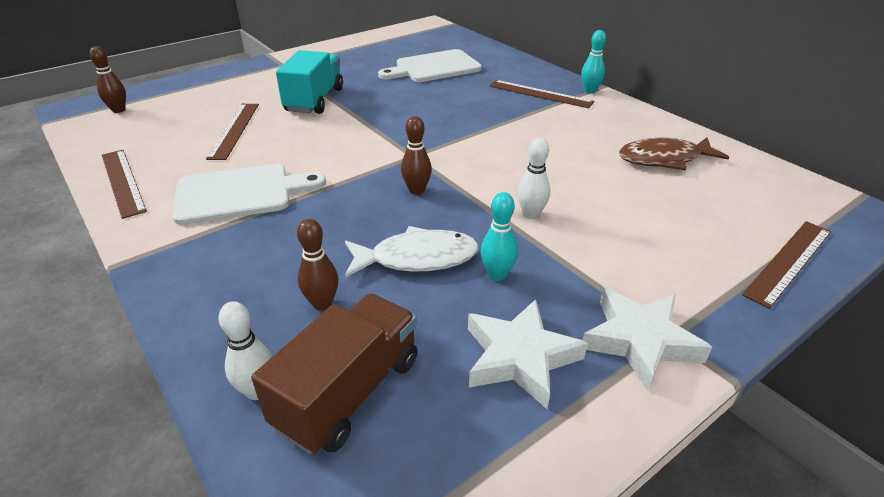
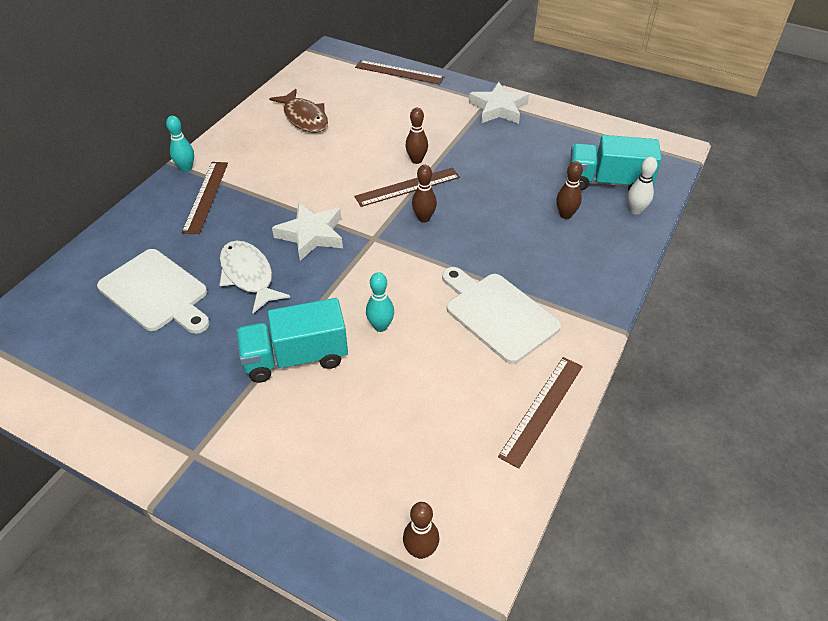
camera: 115 degrees left, 10 degrees up
brown ruler [206,104,259,160] -> brown ruler moved to [354,168,460,207]
brown truck [252,294,418,454] -> turquoise truck [569,135,662,190]
white fish [345,226,479,278] -> white fish moved to [219,241,290,313]
white star [468,299,588,409] -> white star moved to [272,203,343,261]
turquoise bowling pin [480,192,518,281] -> turquoise bowling pin moved to [366,272,394,332]
white bowling pin [517,137,550,219] -> brown bowling pin [405,108,428,164]

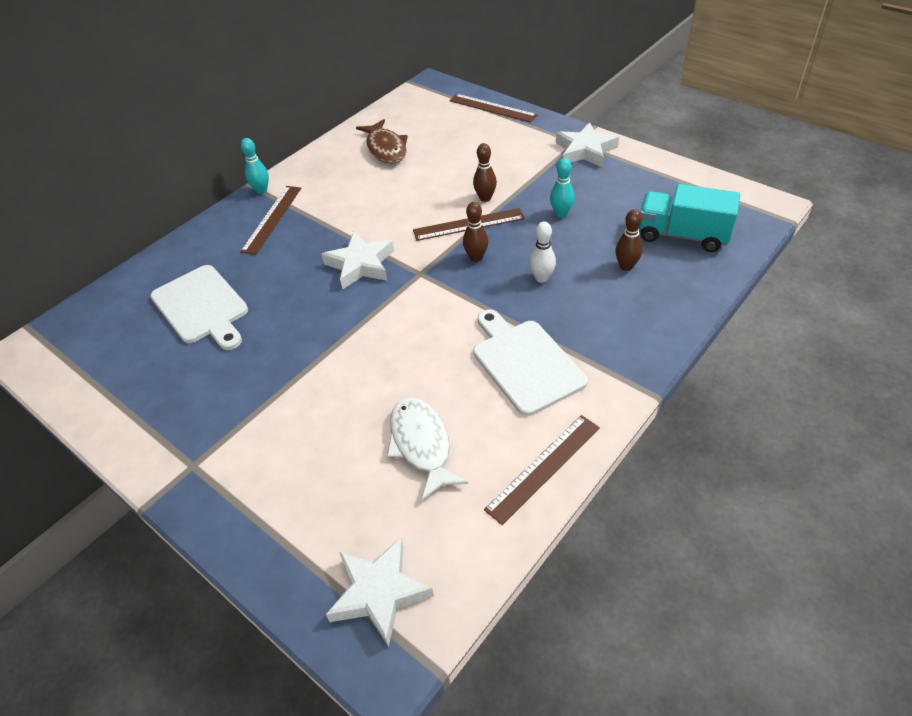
camera: 15 degrees right, 0 degrees up
white fish [219,241,290,313] -> white fish moved to [387,397,468,501]
turquoise truck [236,298,348,383] -> none
turquoise bowling pin [366,272,394,332] -> turquoise bowling pin moved to [550,158,575,218]
brown bowling pin [403,502,439,559] -> white star [326,537,434,647]
white bowling pin [628,157,657,215] -> white bowling pin moved to [529,221,556,283]

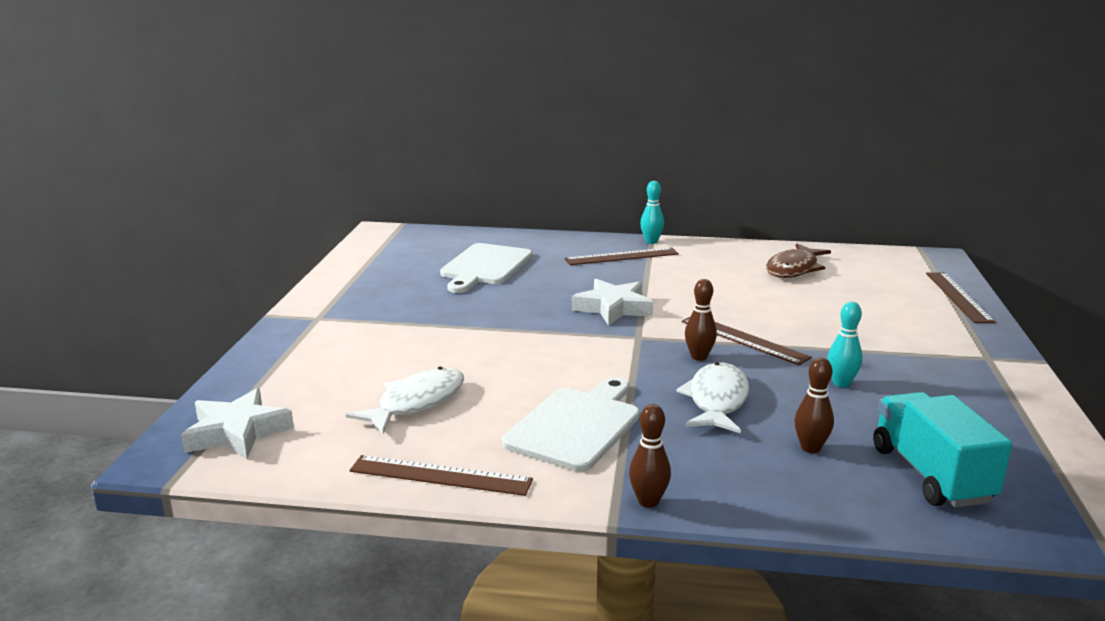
camera: 55 degrees right, 25 degrees down
brown bowling pin [473,143,497,202] -> brown bowling pin moved to [629,404,671,508]
white bowling pin [529,221,556,283] -> white fish [676,362,749,433]
white star [556,122,619,168] -> none

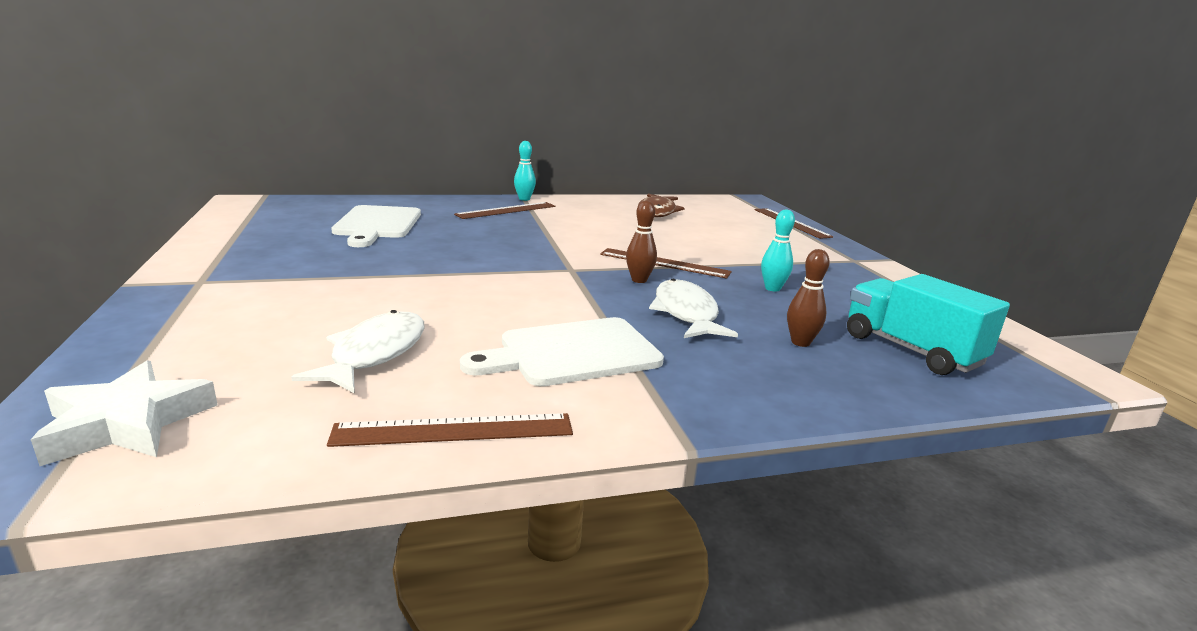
camera: 25 degrees left, 0 degrees up
white cutting board [502,377,640,472] -> white cutting board turned 120 degrees counterclockwise [460,317,664,386]
white star [572,279,654,326] -> none
brown bowling pin [629,404,671,508] -> none

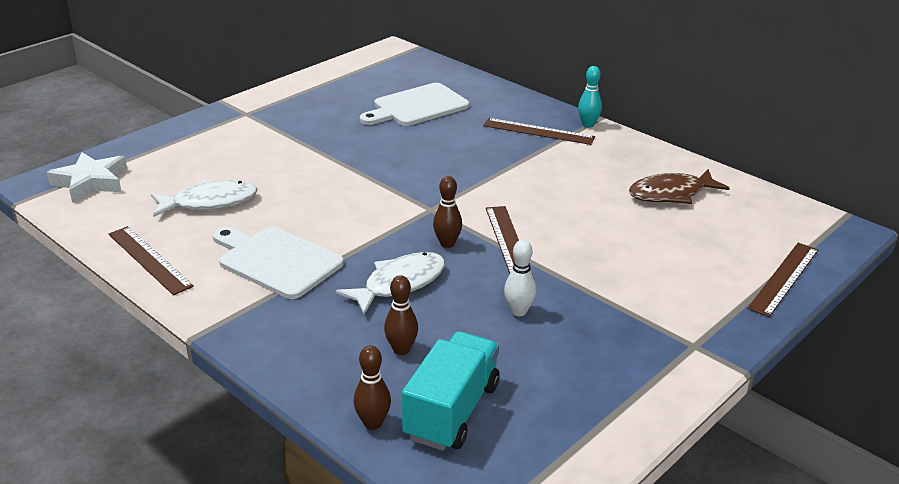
camera: 60 degrees right, 10 degrees up
turquoise bowling pin [761,210,795,292] -> white bowling pin [504,240,536,316]
none -> brown bowling pin [354,345,391,430]

